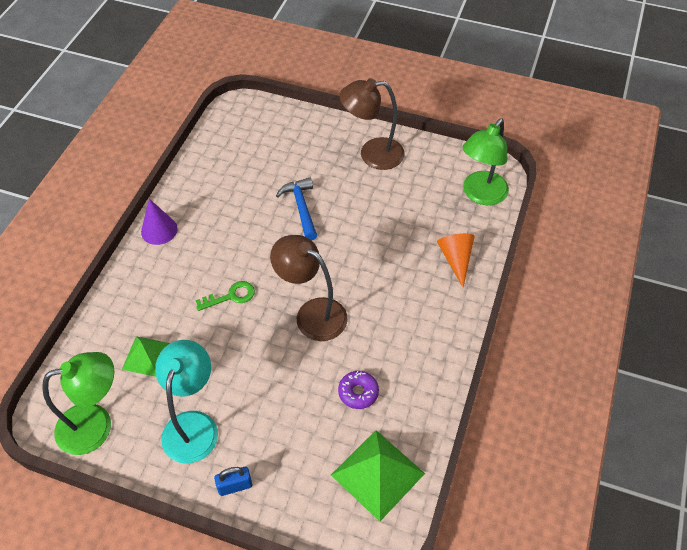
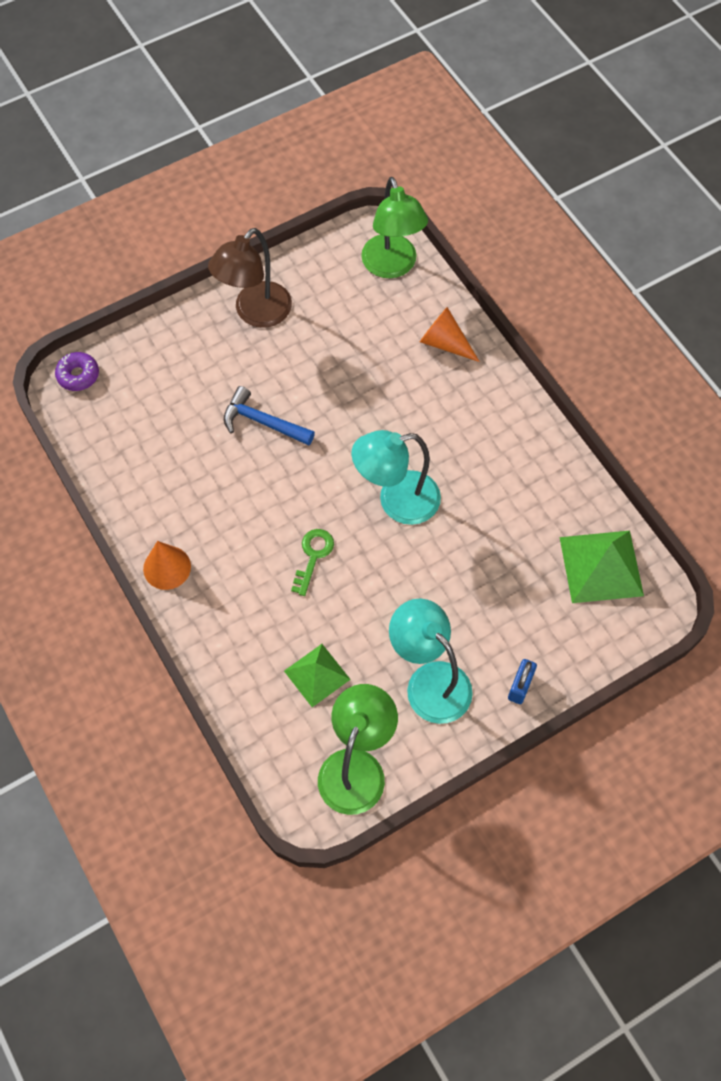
camera: 50 degrees left, 10 degrees up
purple cone [141,199,178,245] -> orange cone [143,541,191,590]
brown lamp [270,235,348,341] -> turquoise lamp [351,430,441,525]
purple donut [338,371,379,409] -> purple donut moved to [55,352,99,391]

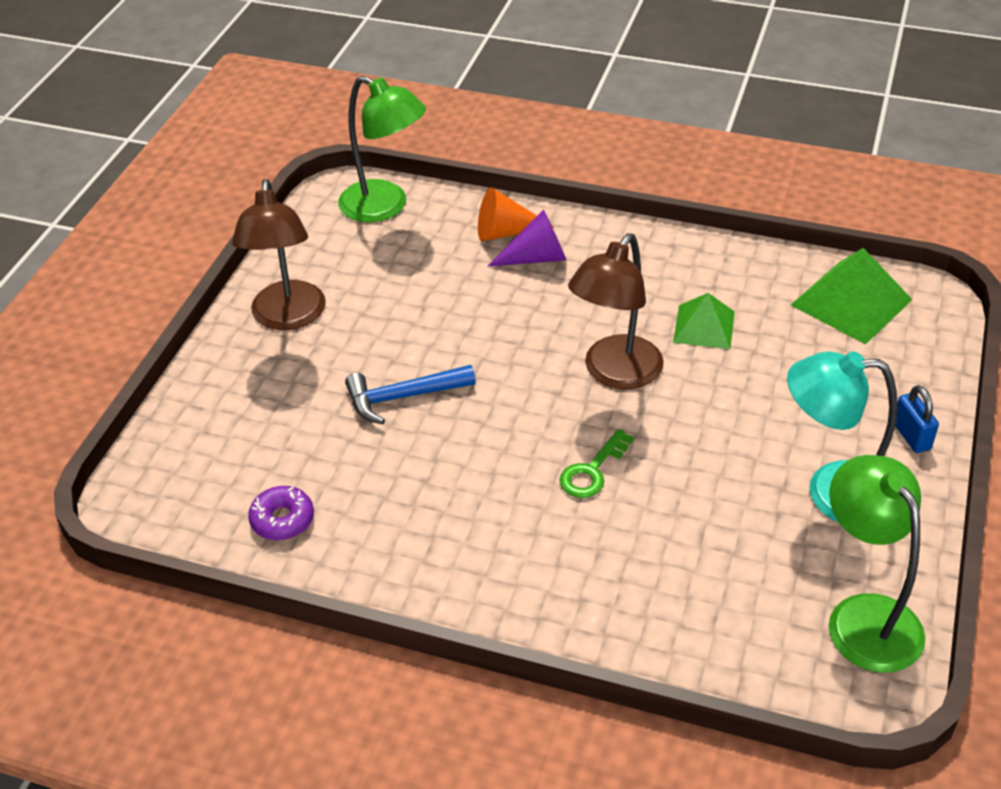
camera: 40 degrees left, 20 degrees down
purple donut [55,352,99,391] -> purple donut moved to [248,486,314,540]
orange cone [143,541,191,590] -> none
green pyramid [284,644,351,707] -> green pyramid moved to [673,293,735,349]
green key [291,529,334,596] -> green key turned 120 degrees counterclockwise [559,429,634,498]
turquoise lamp [351,430,441,525] -> brown lamp [568,233,664,390]
none -> purple cone [487,210,566,267]

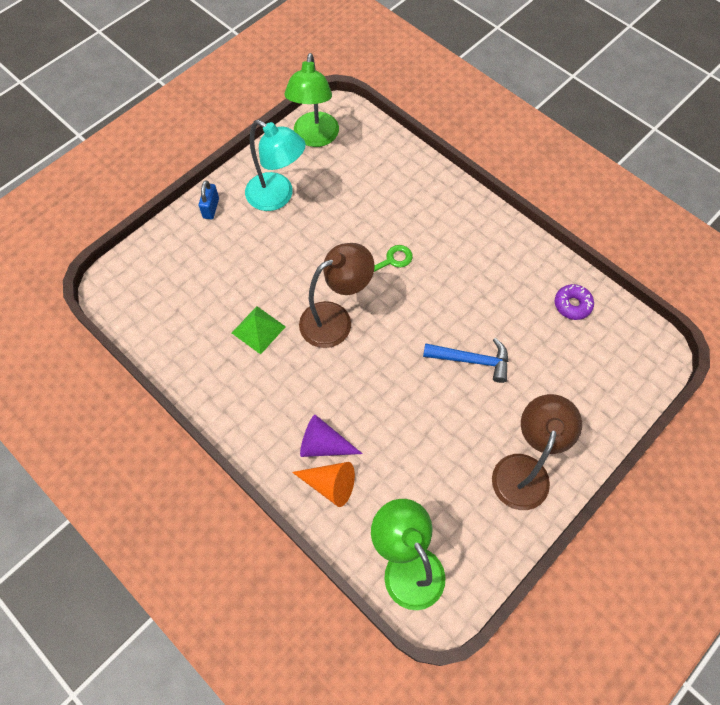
camera: 155 degrees left, 20 degrees up
green pyramid [791,248,913,344] -> none

